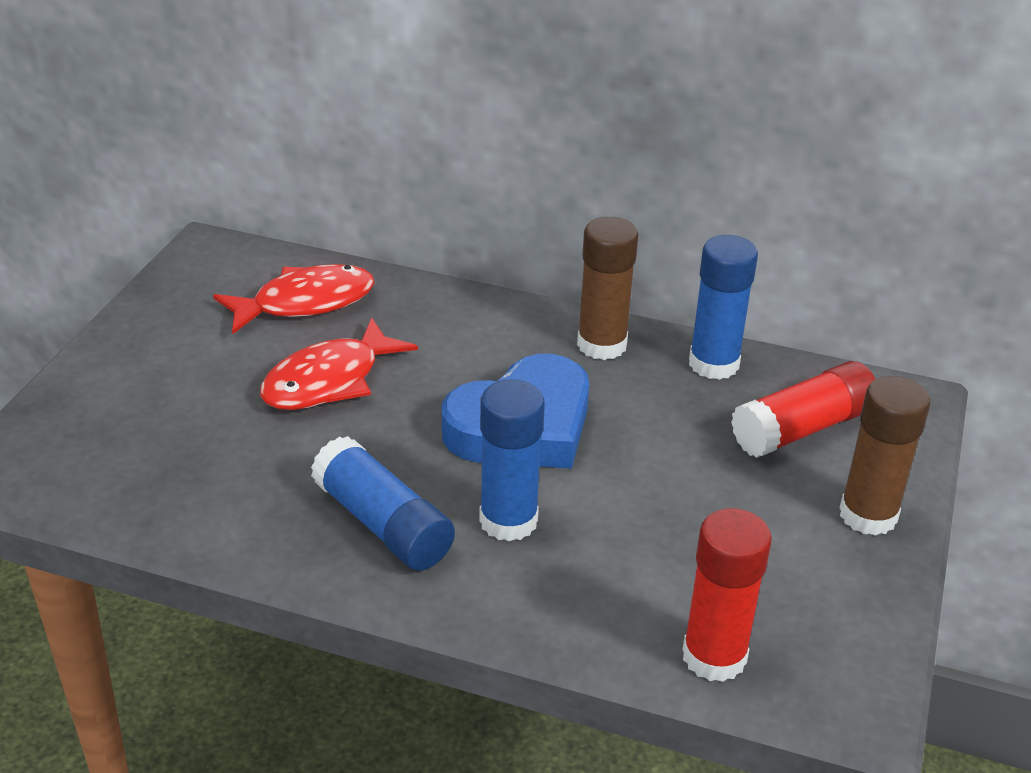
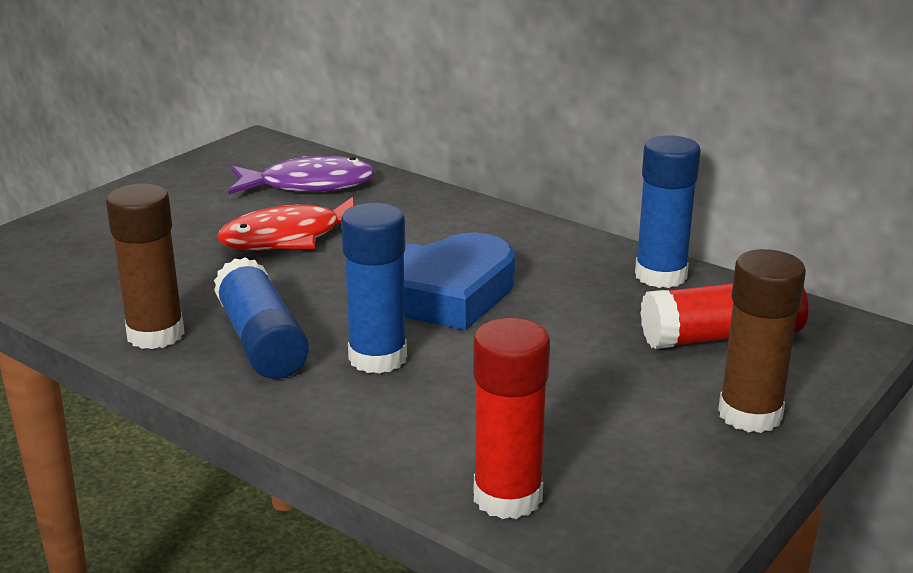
camera: 20 degrees right, 10 degrees down
red fish [213,264,374,334] -> purple fish [228,156,375,195]
brown glue stick [577,217,638,360] -> brown glue stick moved to [106,184,185,349]

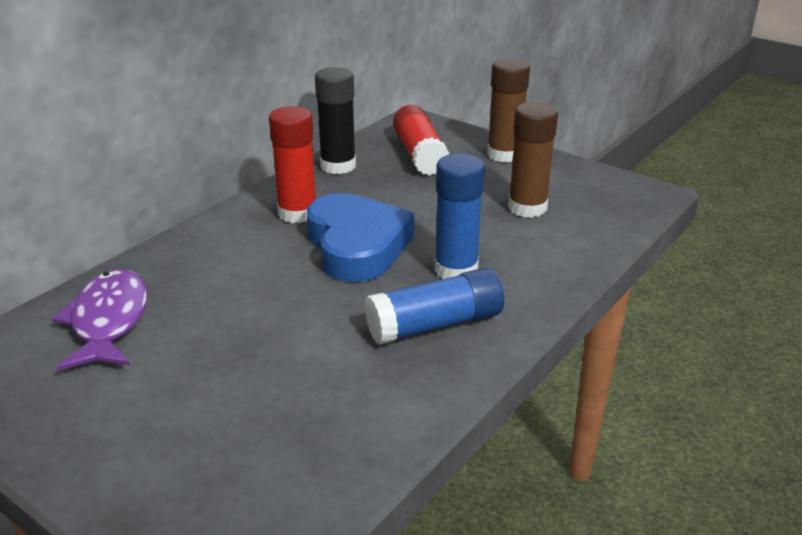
camera: 90 degrees left, 5 degrees up
brown glue stick [106,184,185,349] -> brown glue stick moved to [508,102,558,218]
red fish [217,197,355,250] -> none
red glue stick [473,318,550,519] -> red glue stick moved to [269,106,316,223]
blue glue stick [635,135,701,288] -> black glue stick [315,67,356,174]

